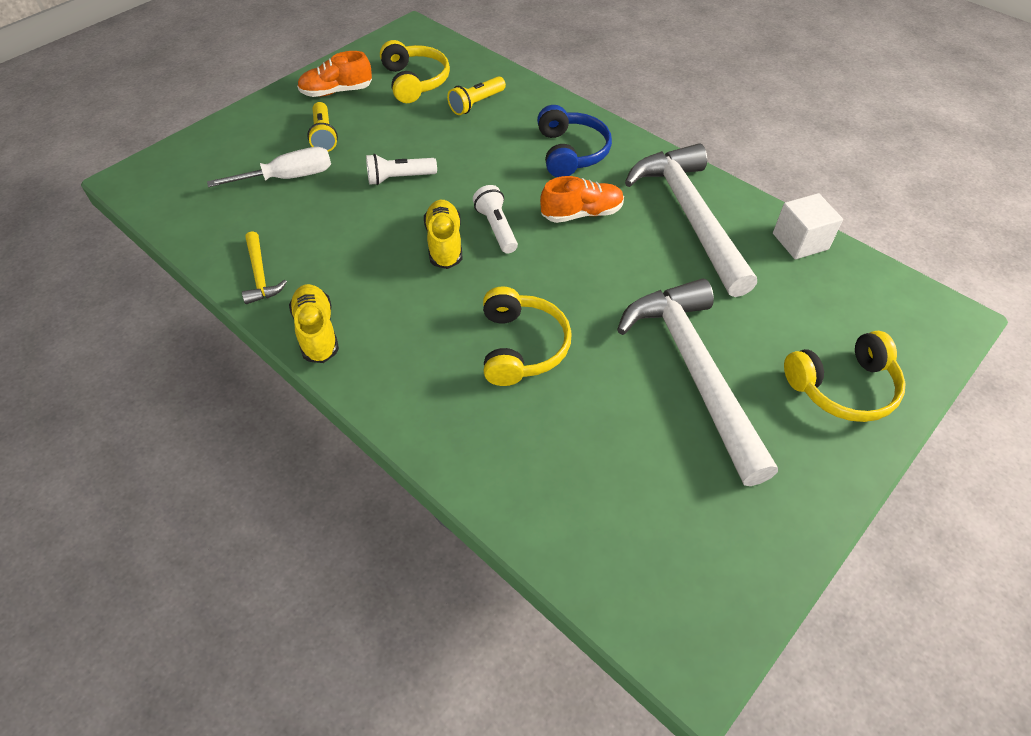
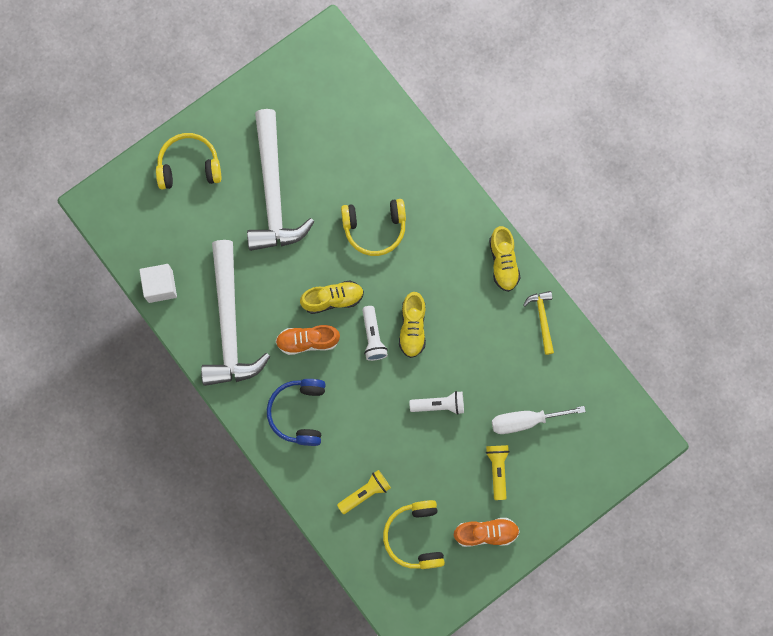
camera: 170 degrees left, 25 degrees up
yellow headphones [483,286,572,386] -> yellow headphones turned 105 degrees counterclockwise [341,199,406,256]
none -> yellow shoe [300,280,364,314]

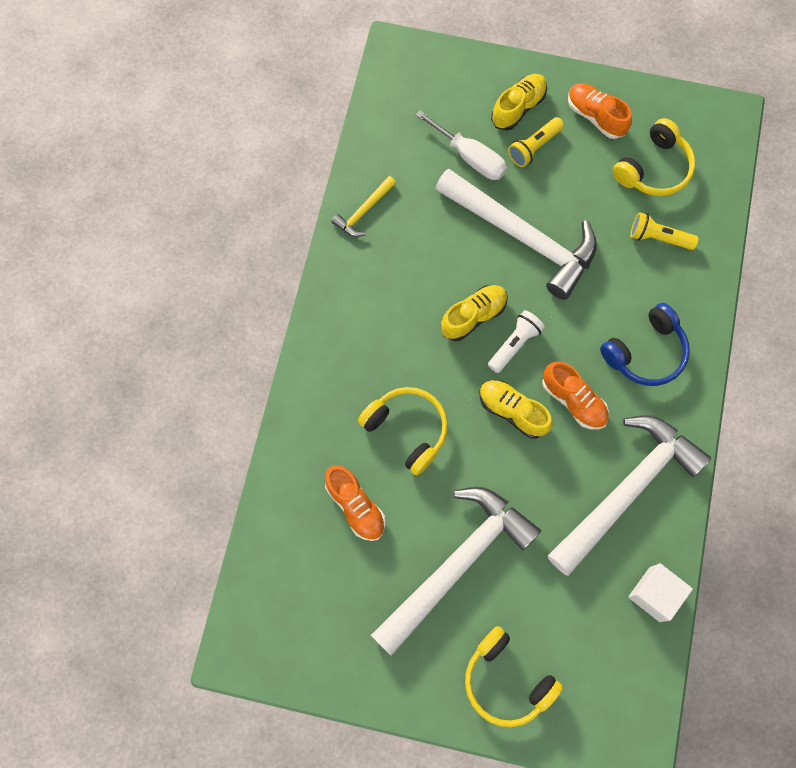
camera: 130 degrees left, 5 degrees down
white flashlight [409,391,464,415] -> white hammer [435,169,597,300]
yellow shoe [489,226,520,292] -> yellow shoe moved to [491,74,547,130]
none -> orange shoe [325,465,385,541]

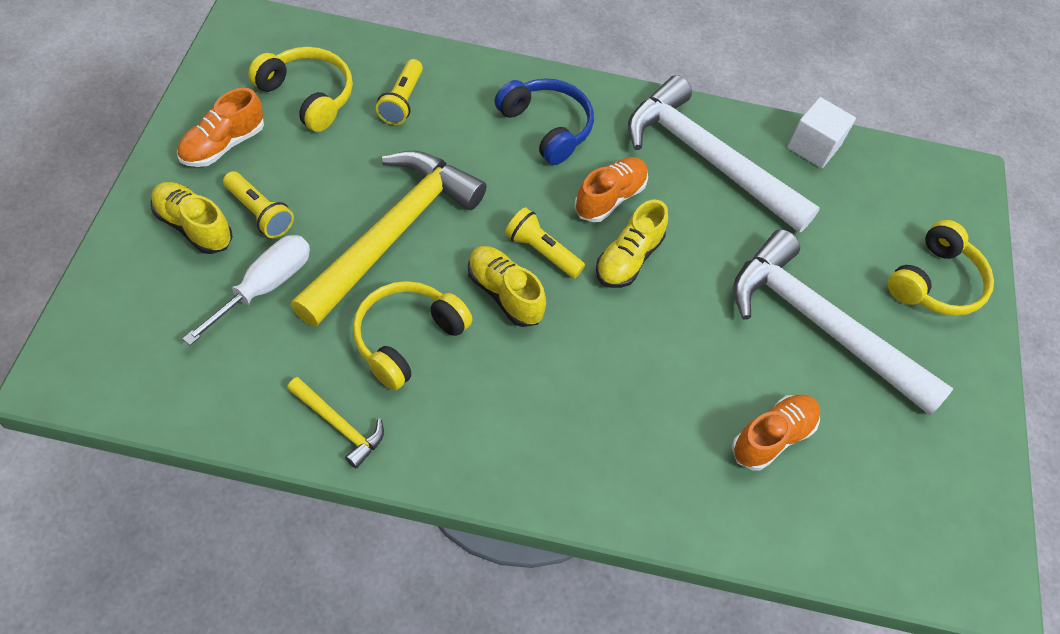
camera: 100 degrees left, 15 degrees down
yellow headphones [358,387,448,476] -> yellow headphones moved to [353,281,472,390]
white hammer [435,169,597,300] -> yellow hammer [290,151,487,327]
white flashlight [488,310,545,373] -> yellow flashlight [505,207,585,278]

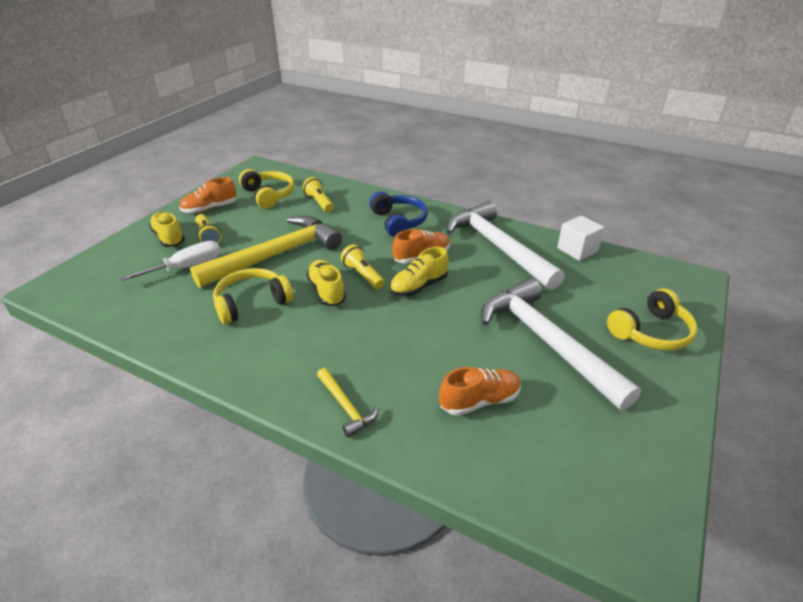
camera: 25 degrees right, 20 degrees down
yellow hammer [287,377,384,469] -> yellow hammer moved to [317,368,378,438]
yellow flashlight [376,59,423,125] -> yellow flashlight turned 120 degrees clockwise [303,177,334,212]

